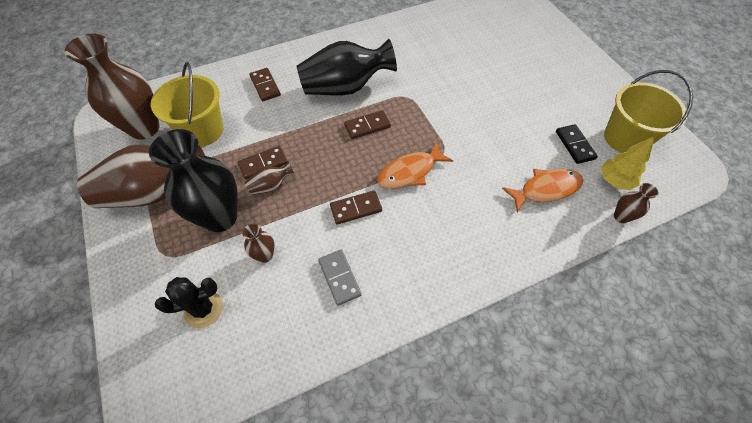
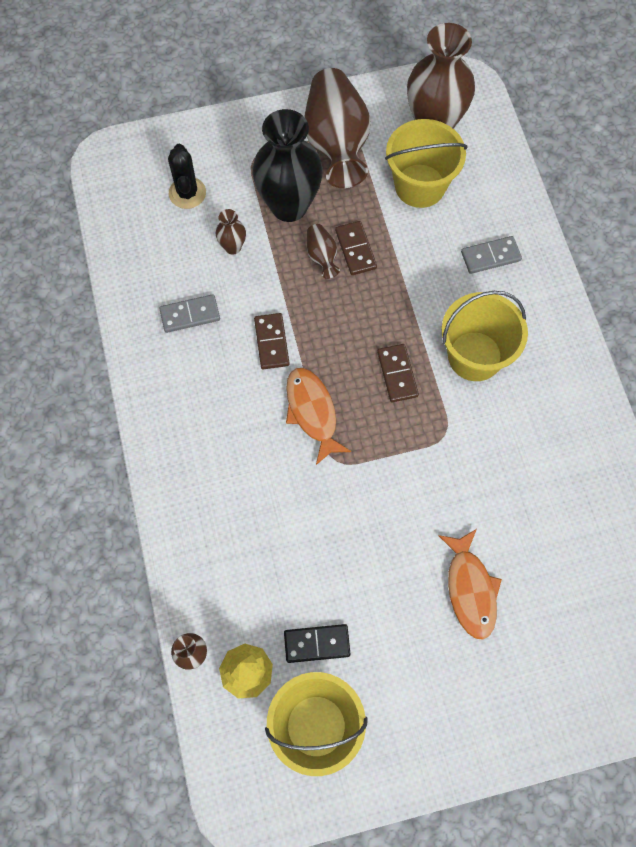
camera: 100 degrees right, 10 degrees up
brown domino [249,68,281,101] -> grey domino [461,236,522,274]
black vase [297,39,397,95] -> yellow bucket [441,291,528,381]
orange fish [502,169,583,212] -> orange fish moved to [438,529,502,640]

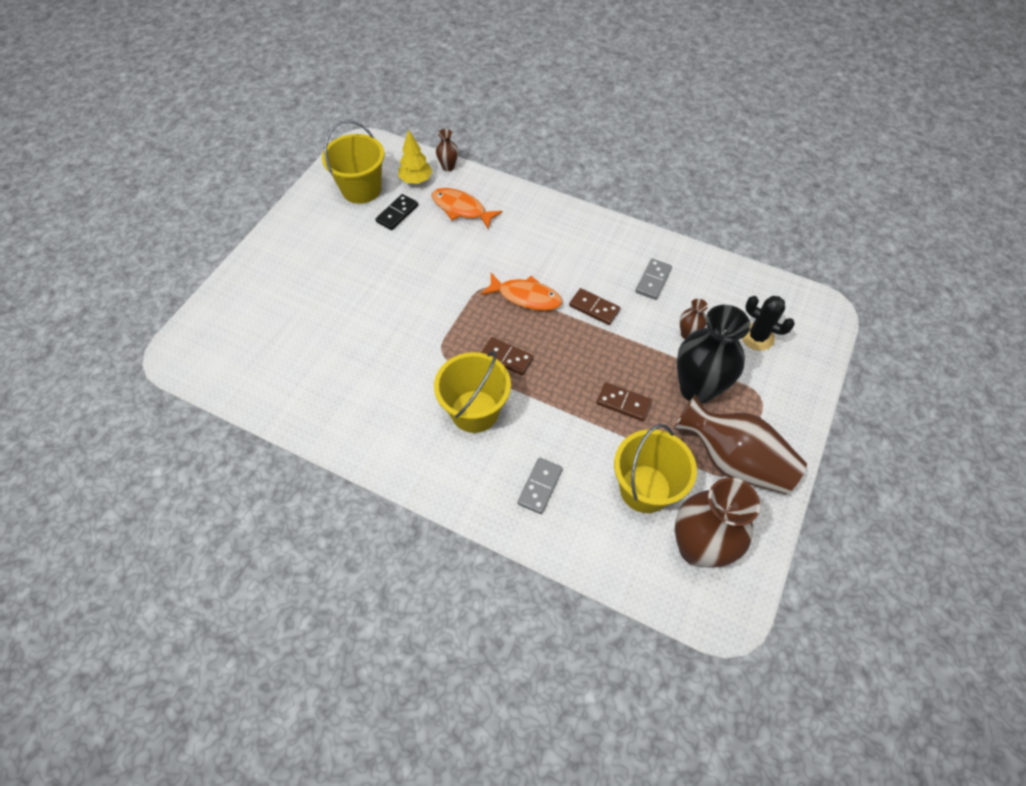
camera: 130 degrees right, 10 degrees down
brown vase [307,224,340,279] -> none
orange fish [438,529,502,640] -> orange fish moved to [431,188,503,229]

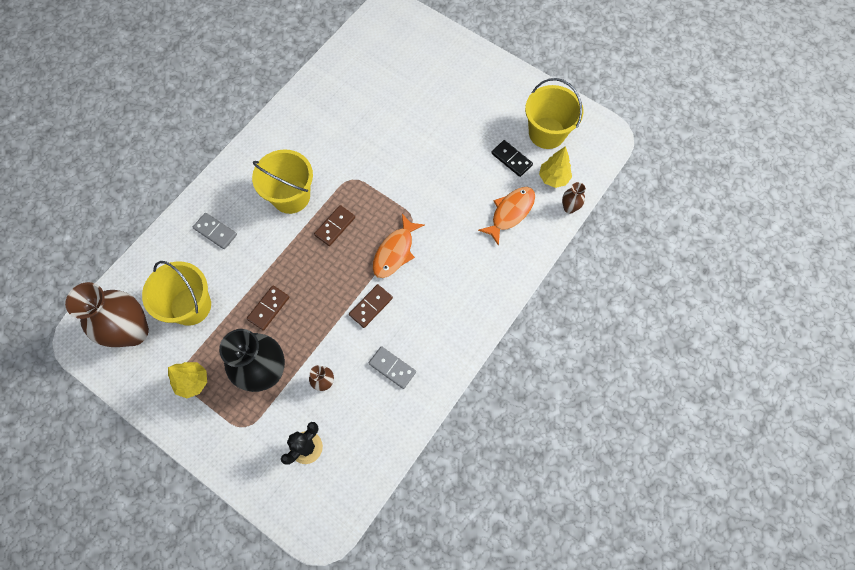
camera: 100 degrees right, 10 degrees up
brown vase [673,394,807,494] -> yellow tree [168,362,207,398]

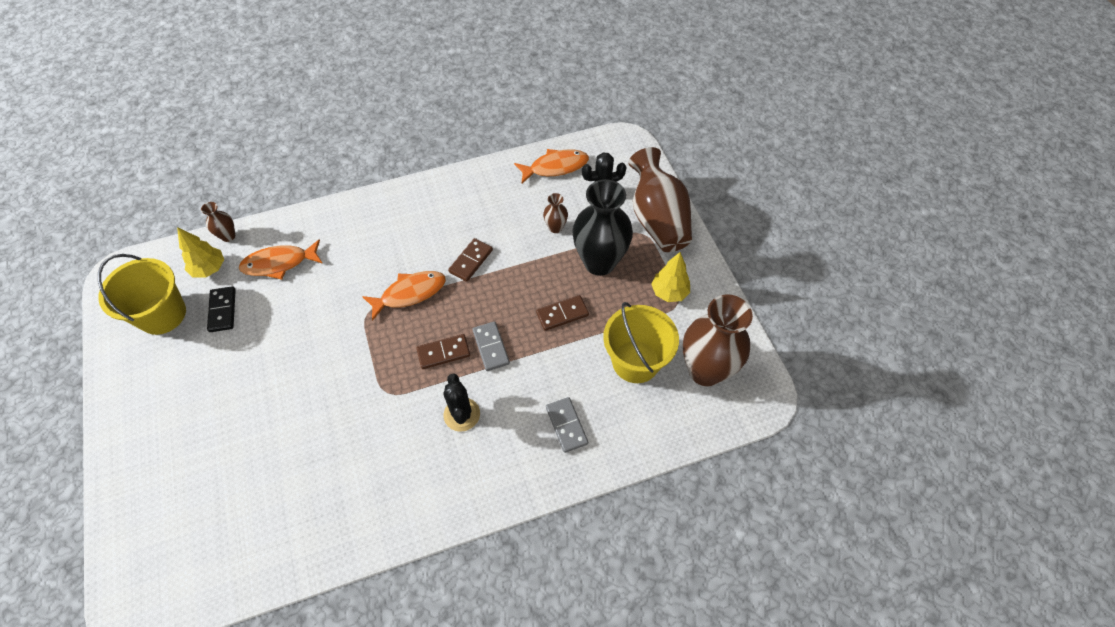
camera: 145 degrees left, 10 degrees down
yellow bucket [252,150,313,214] -> black cactus [443,373,480,432]
brown domino [349,284,393,328] -> brown domino turned 45 degrees counterclockwise [448,238,493,282]
grey domino [369,346,416,389] -> grey domino moved to [472,321,510,371]
none -> orange fish [514,149,589,184]
none -> brown vase [628,147,692,252]

